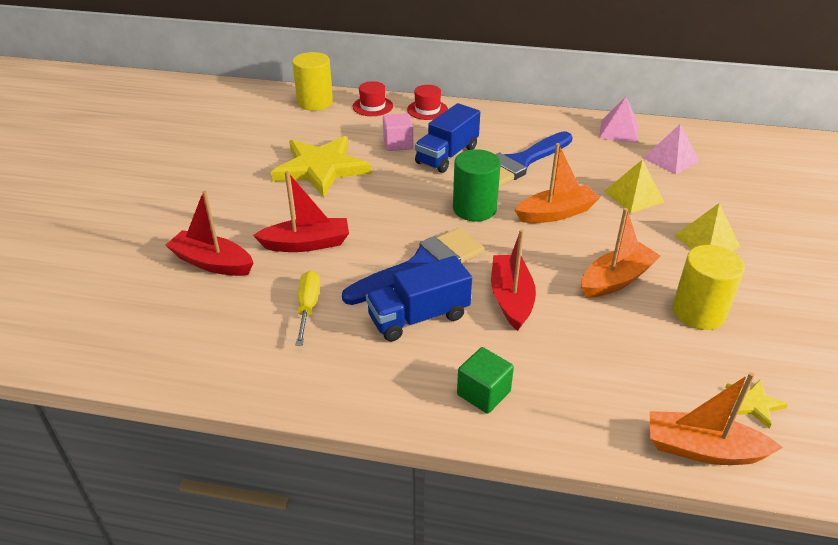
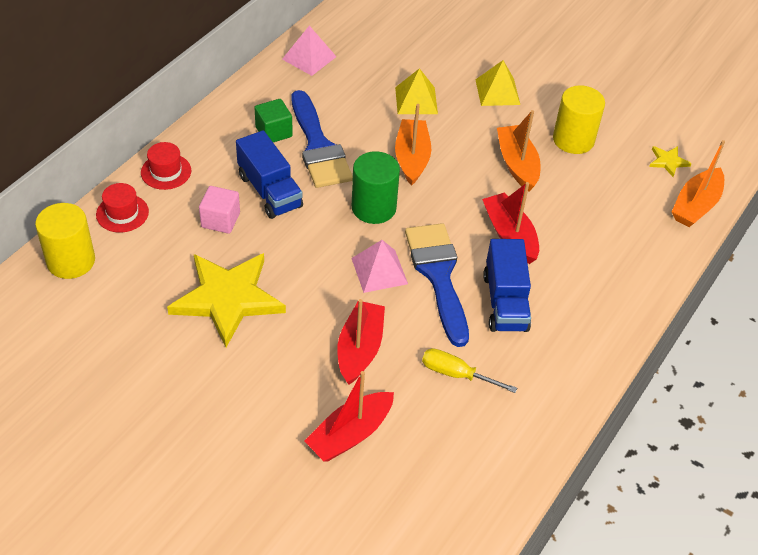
camera: 70 degrees left, 10 degrees up
green cube [457,347,514,414] -> green cube moved to [254,99,293,142]
red boat [491,229,536,331] -> red boat turned 45 degrees clockwise [482,182,539,264]
pink pyramid [643,124,699,175] -> pink pyramid moved to [351,240,408,293]

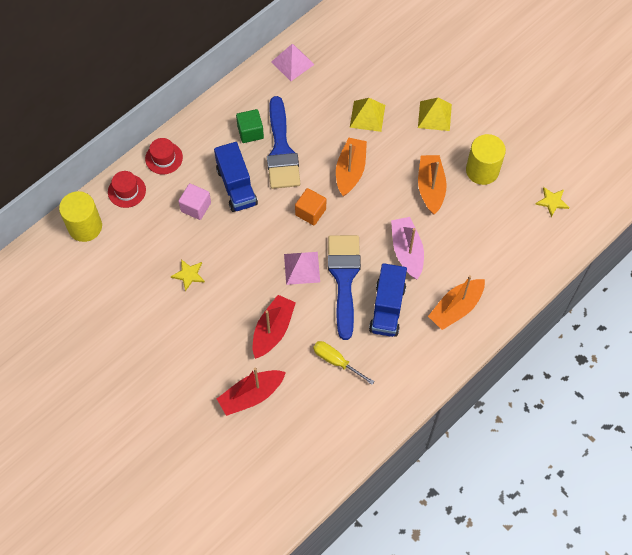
camera: 15 degrees right, 15 degrees up
yellow star [167,253,286,347] -> yellow star [171,259,205,291], size x0.42
green cylinder [352,151,400,224] -> orange cube [295,188,326,225]
red boat [482,182,539,264] -> pink boat [391,217,424,280]
orange boat [672,140,725,227] -> orange boat moved to [428,275,485,330]

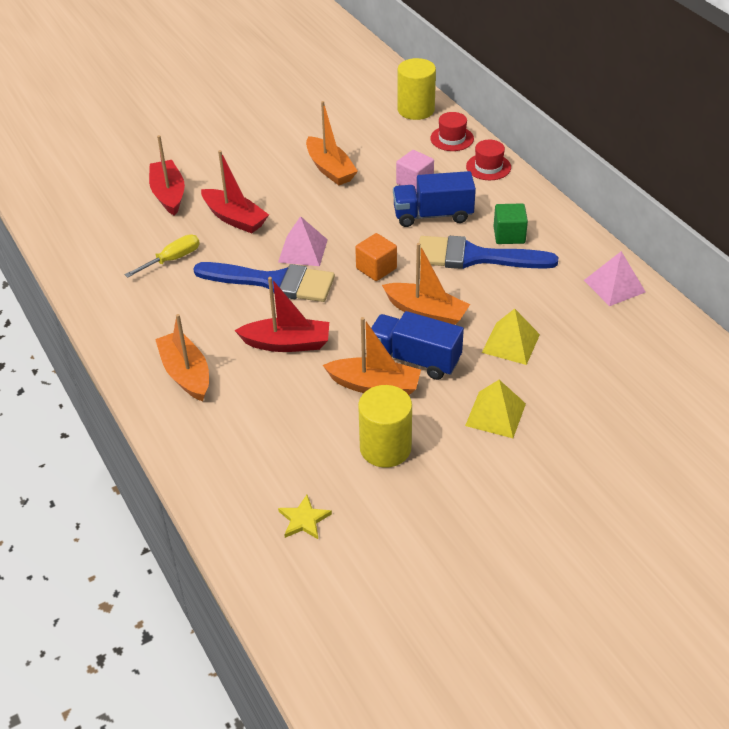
camera: 105 degrees right, 20 degrees down
yellow star [171,259,205,291] -> orange boat [306,101,358,185]
blue truck [369,263,407,337] -> blue truck moved to [371,311,464,380]
pink boat [391,217,424,280] -> red boat [234,277,329,352]

